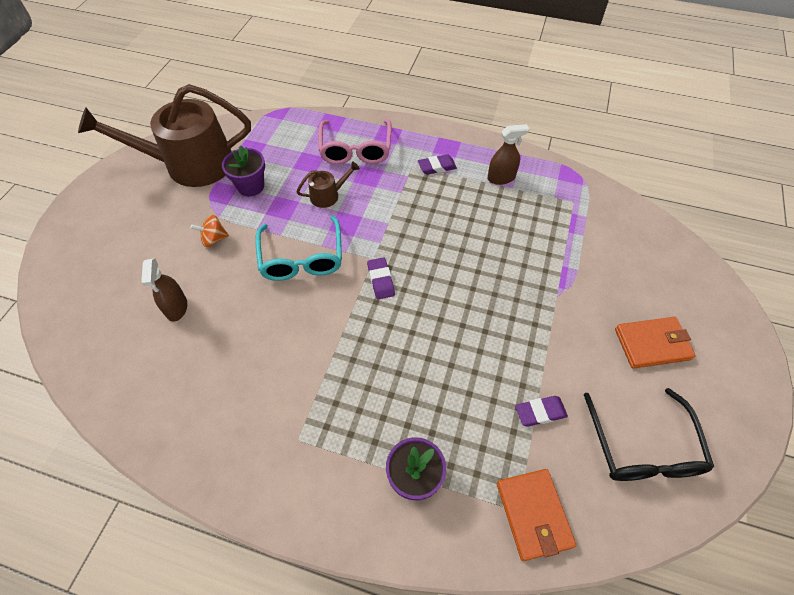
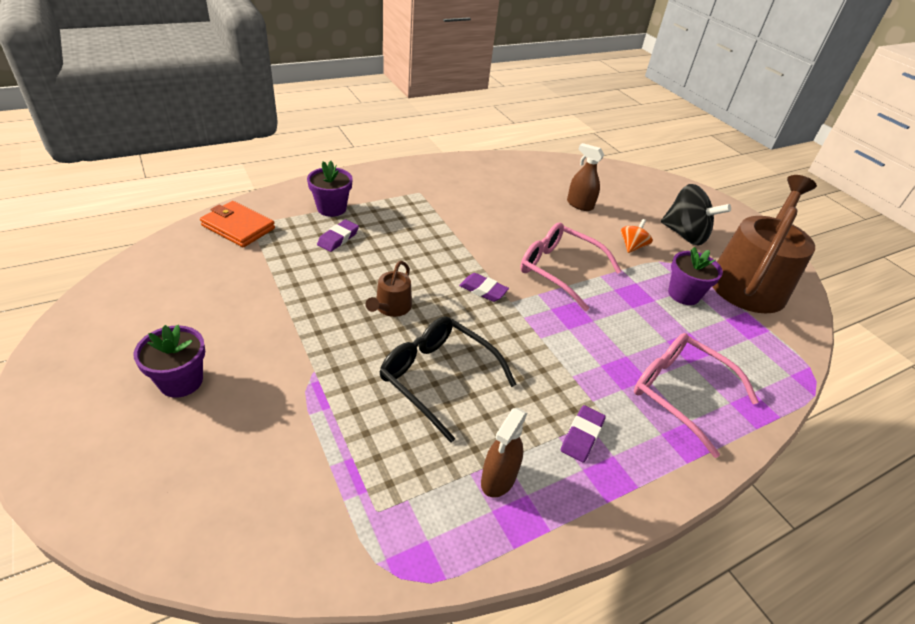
camera: 130 degrees right, 15 degrees down
turquoise glasses [255,216,342,281] -> pink glasses [520,223,622,311]
brown watering can [296,161,360,208] -> brown watering can moved to [366,261,412,317]
purple eraser [515,396,568,427] -> purple eraser moved to [317,220,359,252]
black glasses [584,388,714,481] -> black glasses moved to [380,316,517,443]
orange wallet [615,317,696,369] -> purple flower pot [133,325,205,398]
none -> black spinning top [661,184,731,245]

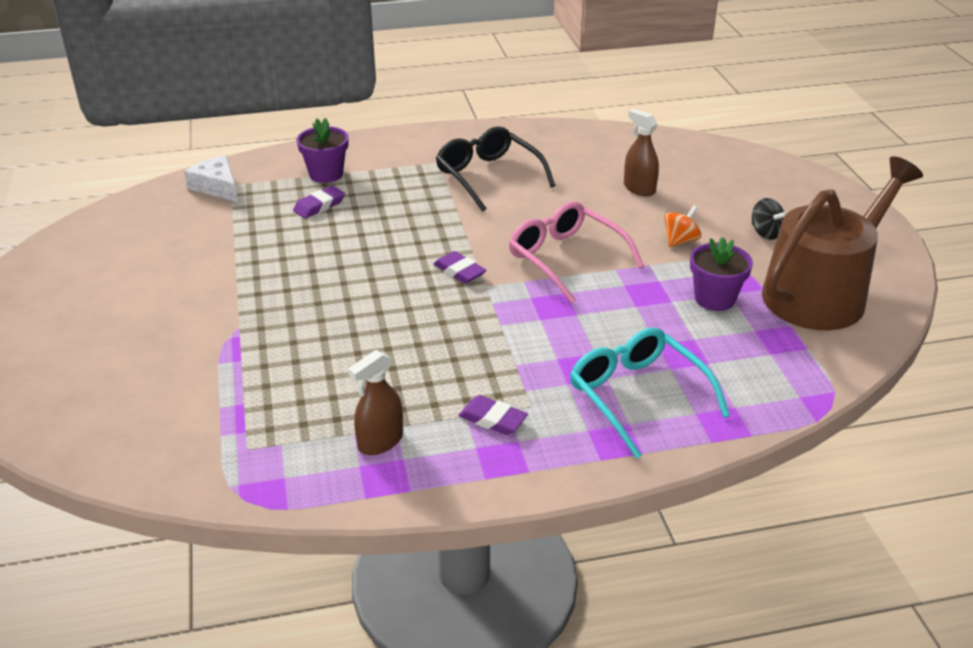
camera: 20 degrees right, 5 degrees down
purple flower pot [133,325,205,398] -> none
orange wallet [200,201,275,247] -> white cheese [184,155,238,202]
brown watering can [366,261,412,317] -> none
black glasses [380,316,517,443] -> black glasses moved to [436,126,556,212]
purple eraser [561,405,606,463] -> purple eraser turned 75 degrees clockwise [458,395,528,435]
pink glasses [634,333,759,458] -> turquoise glasses [570,328,730,459]
black spinning top [661,184,731,245] -> black spinning top [752,198,787,240], size x0.52

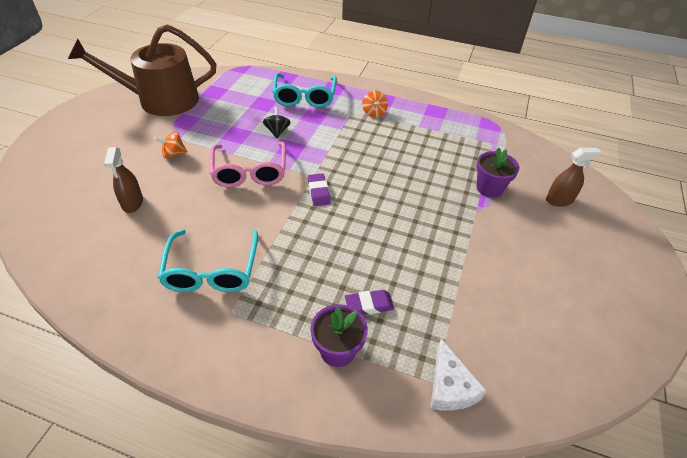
camera: 150 degrees left, 10 degrees up
brown spray bottle [348,350,403,455] -> brown spray bottle moved to [546,148,601,207]
black glasses [436,126,556,212] -> turquoise glasses [157,230,258,292]
purple eraser [458,395,528,435] -> orange spinning top [362,91,388,117]
purple flower pot [690,237,753,311] -> purple flower pot moved to [476,148,519,198]
black spinning top [752,198,787,240] -> black spinning top moved to [263,107,291,138]

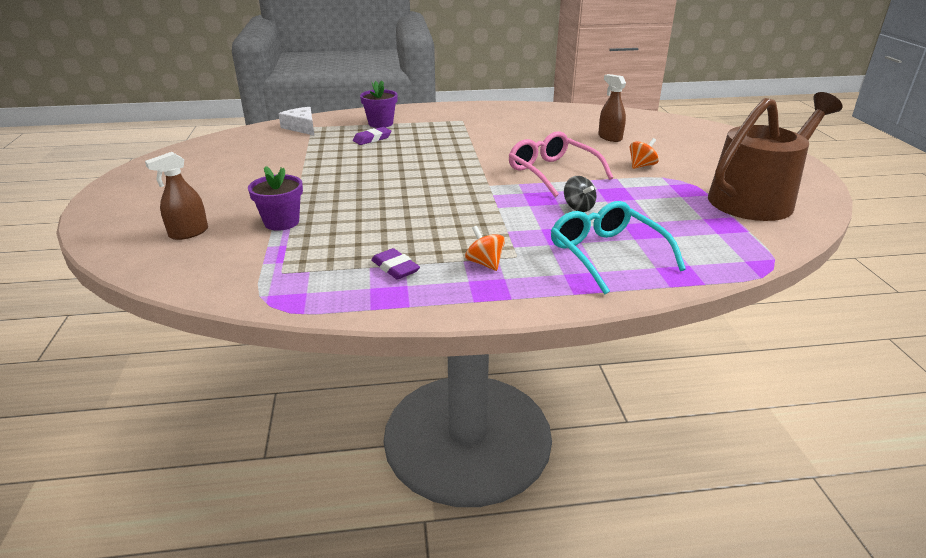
camera: 155 degrees right, 15 degrees down
turquoise glasses [157,230,258,292] -> none
purple eraser [308,173,331,206] -> purple eraser moved to [371,248,420,280]

